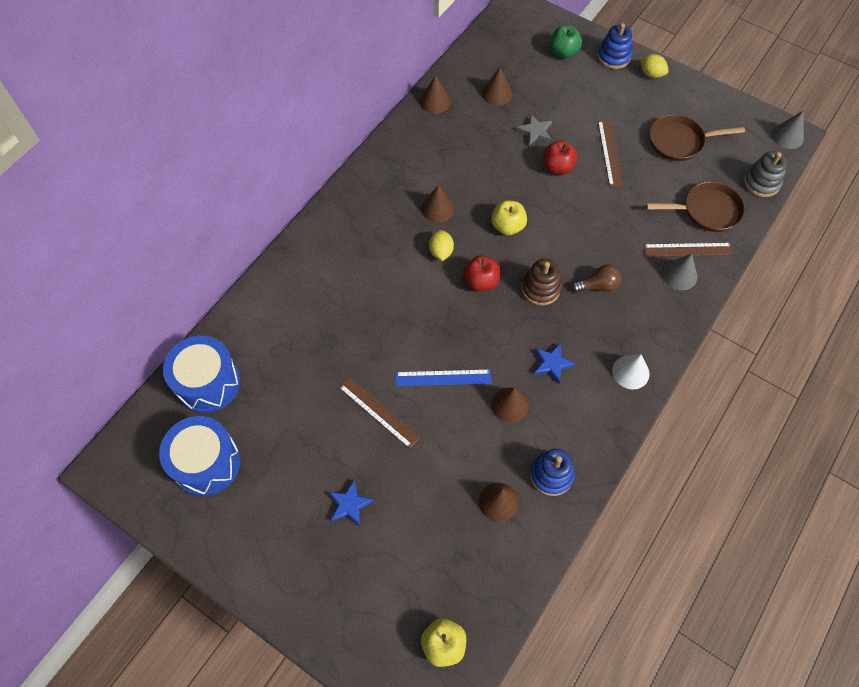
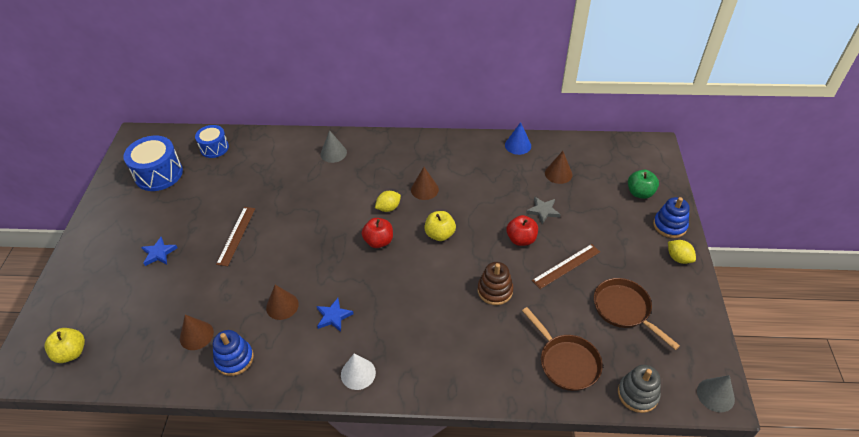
camera: 60 degrees right, 15 degrees down
blue drum [163,336,240,413] -> blue drum [195,125,229,158], size x0.62
blue ruler [396,369,491,387] -> none
brown cone [420,75,451,114] -> blue cone [505,122,531,155]
brown stacking toy [521,259,561,305] -> brown stacking toy moved to [478,262,514,305]
brown light bulb [571,265,622,293] -> none
yellow lemon [640,54,668,78] -> yellow lemon turned 45 degrees counterclockwise [668,240,696,264]
brown ruler [644,243,734,257] -> none
grey cone [662,253,697,290] -> grey cone moved to [320,130,347,163]

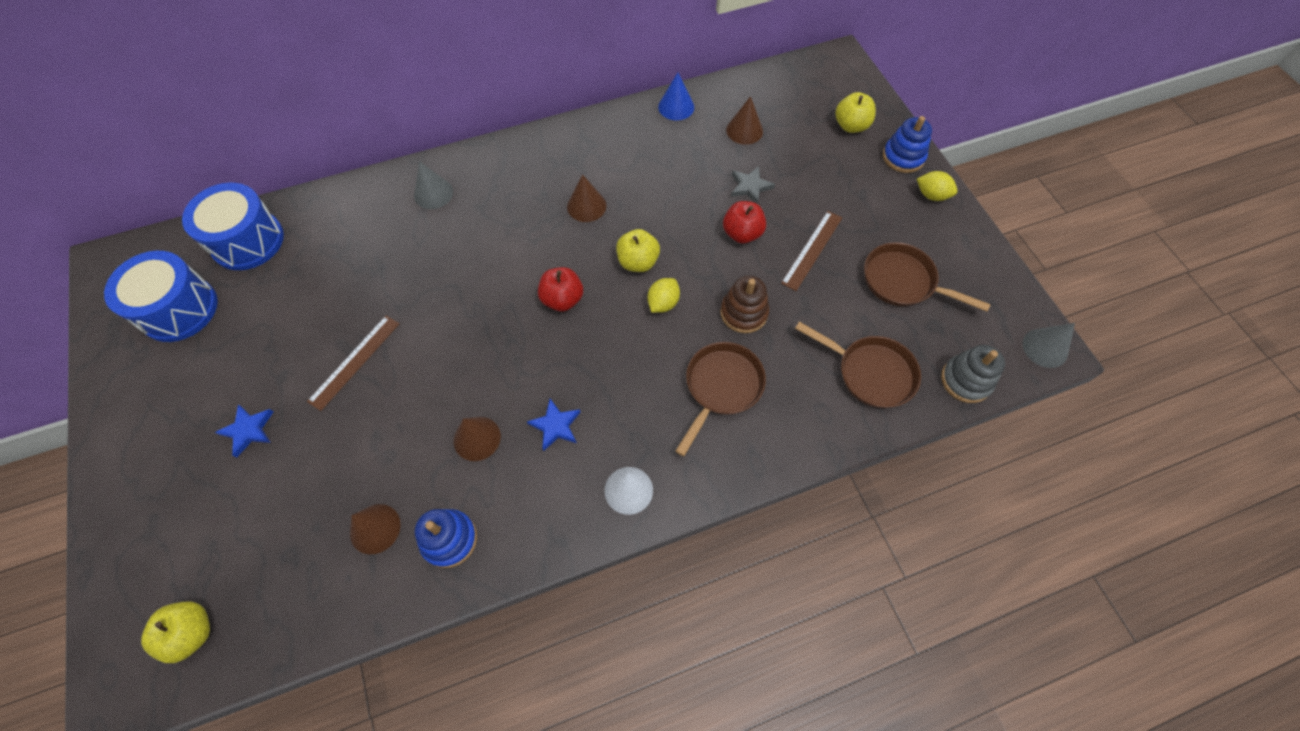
camera: 25 degrees left, 15 degrees up
blue drum [195,125,229,158] -> blue drum [182,183,284,270], size x1.60
brown ruler [216,207,255,266] -> brown ruler turned 45 degrees clockwise [307,315,400,411]
yellow lemon [375,191,401,212] -> yellow lemon moved to [647,278,680,313]
green apple [628,170,659,199] -> yellow apple [835,92,876,133]
none -> brown pan [675,342,766,456]

